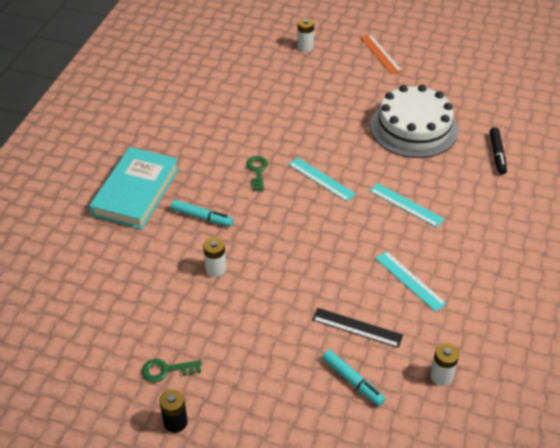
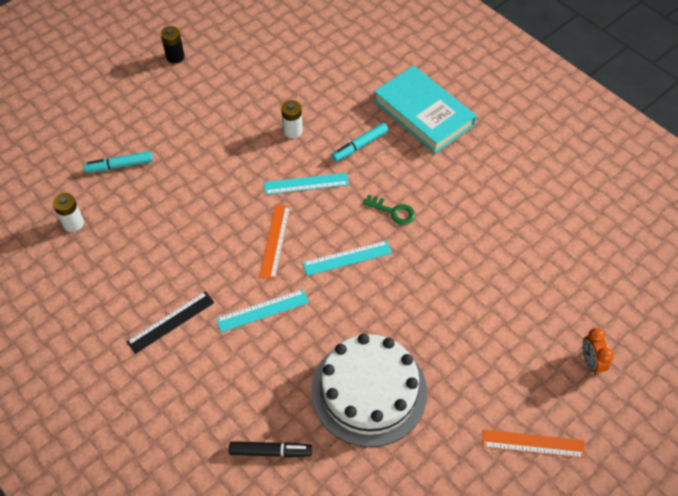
camera: 120 degrees right, 10 degrees up
green key [142,359,202,382] -> none
white battery [297,18,314,52] -> orange clock [582,328,613,376]
black ruler [312,308,403,348] -> black ruler moved to [126,291,214,354]
turquoise ruler [375,251,447,312] -> turquoise ruler moved to [264,173,349,195]
black marker [490,127,507,175] -> black marker turned 150 degrees clockwise [229,441,312,458]
none -> orange ruler [259,205,291,279]

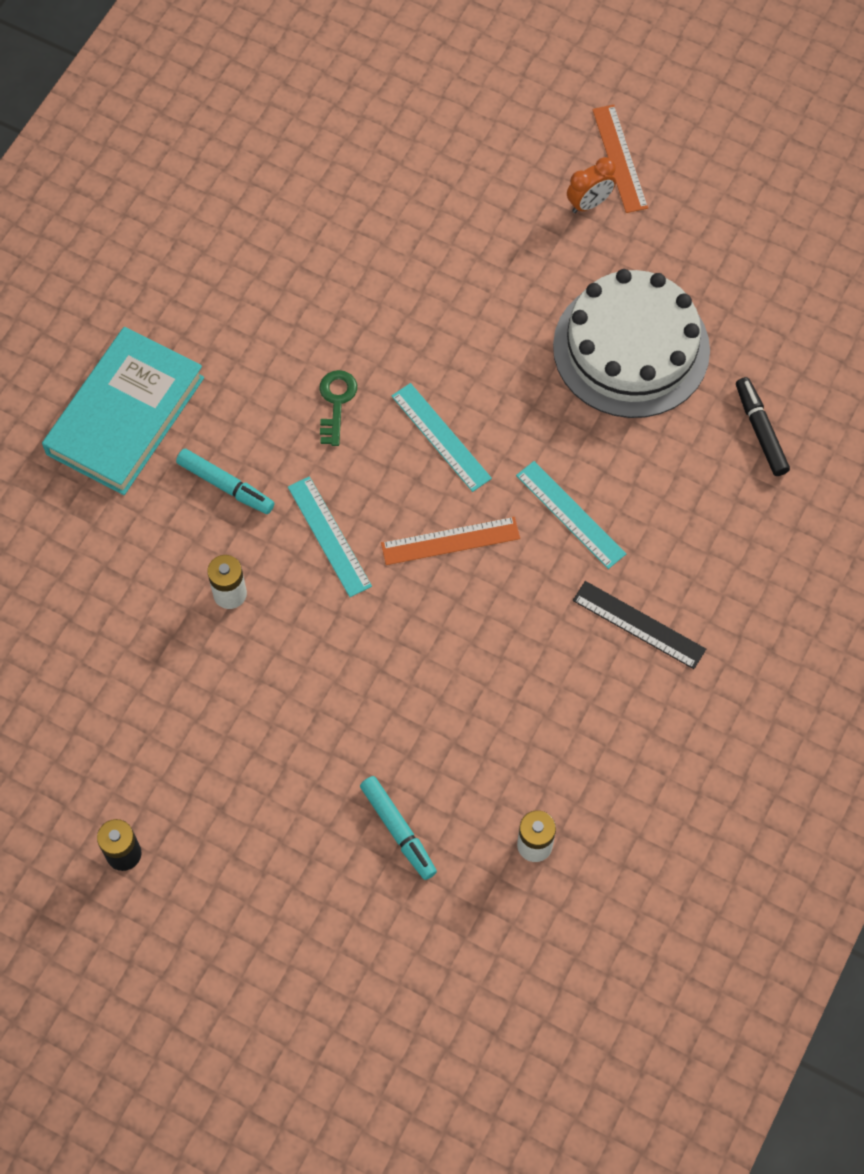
camera: 110 degrees left, 10 degrees up
orange clock [582,328,613,376] -> orange clock moved to [567,157,616,213]

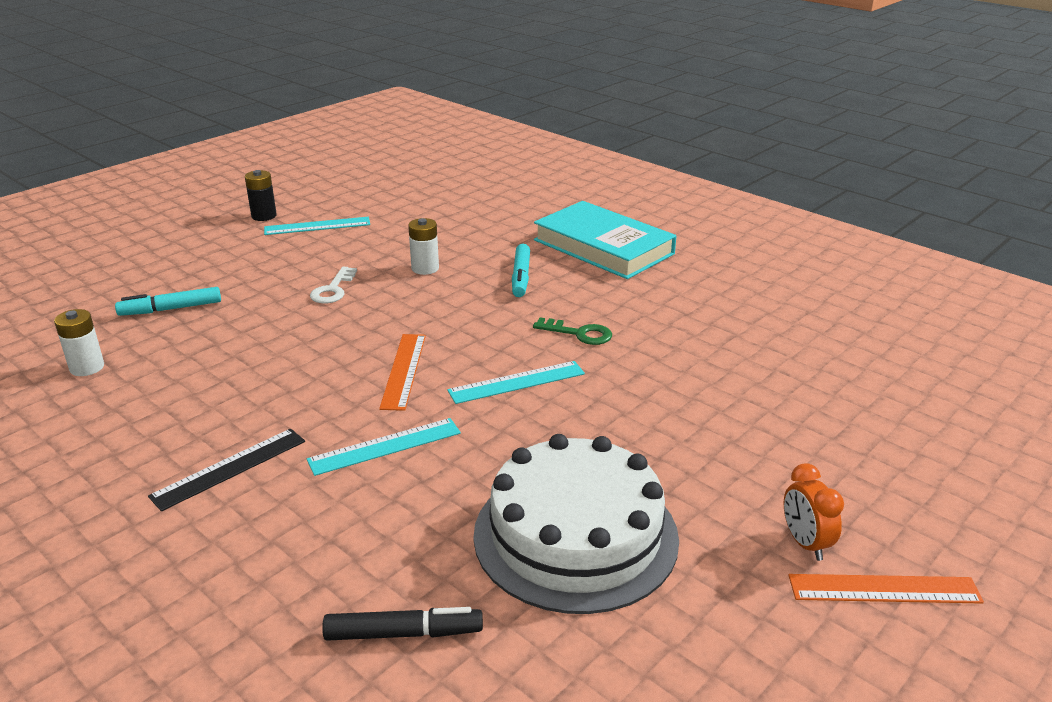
camera: 105 degrees right, 35 degrees down
turquoise marker [176,449,274,514] -> turquoise marker turned 45 degrees counterclockwise [512,244,530,297]
turquoise ruler [288,476,372,597] -> turquoise ruler moved to [264,217,370,235]
none -> white key [310,267,357,303]

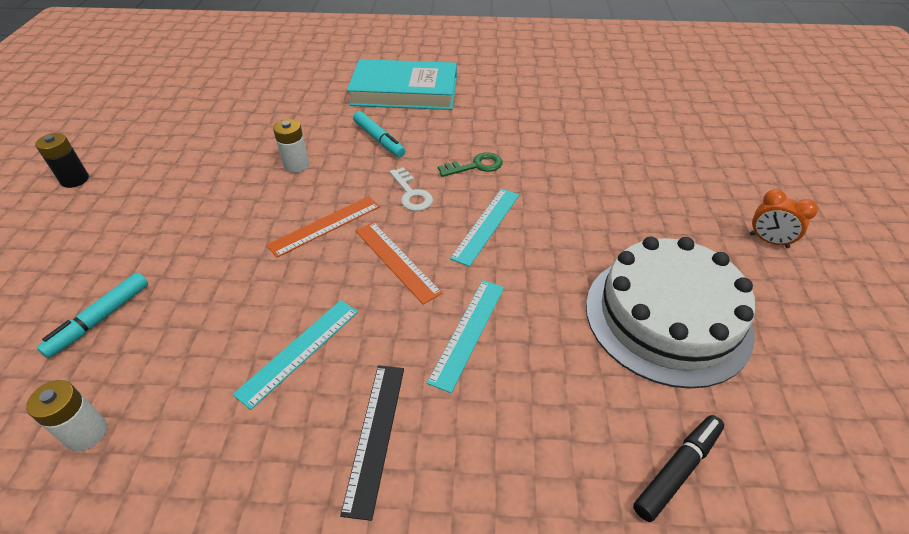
camera: 40 degrees left, 15 degrees up
turquoise ruler [264,217,370,235] -> turquoise ruler moved to [233,300,358,410]
white key [310,267,357,303] -> white key moved to [390,167,433,211]
orange ruler [788,574,984,604] -> orange ruler moved to [267,196,380,258]

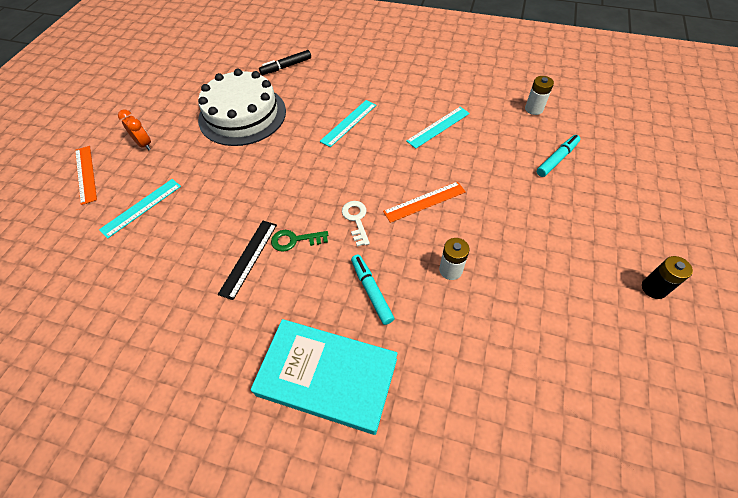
camera: 165 degrees left, 10 degrees up
black ruler [340,365,404,521] -> black ruler moved to [218,221,277,300]
orange ruler [356,222,442,305] -> orange ruler moved to [75,146,97,205]
turquoise ruler [450,189,519,267] -> turquoise ruler moved to [99,179,181,238]

